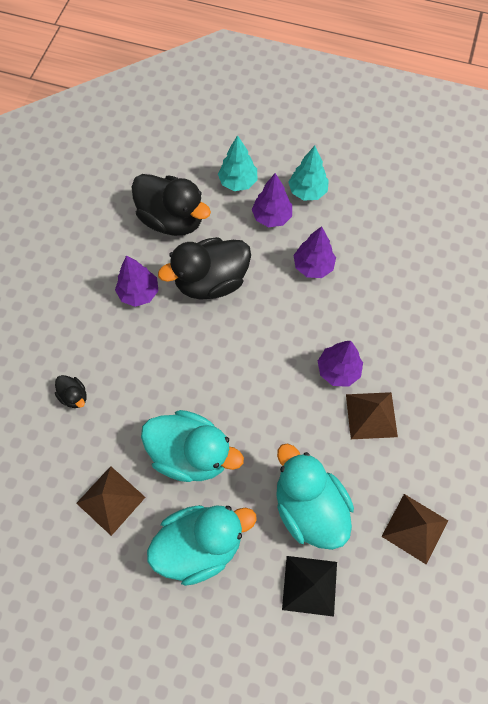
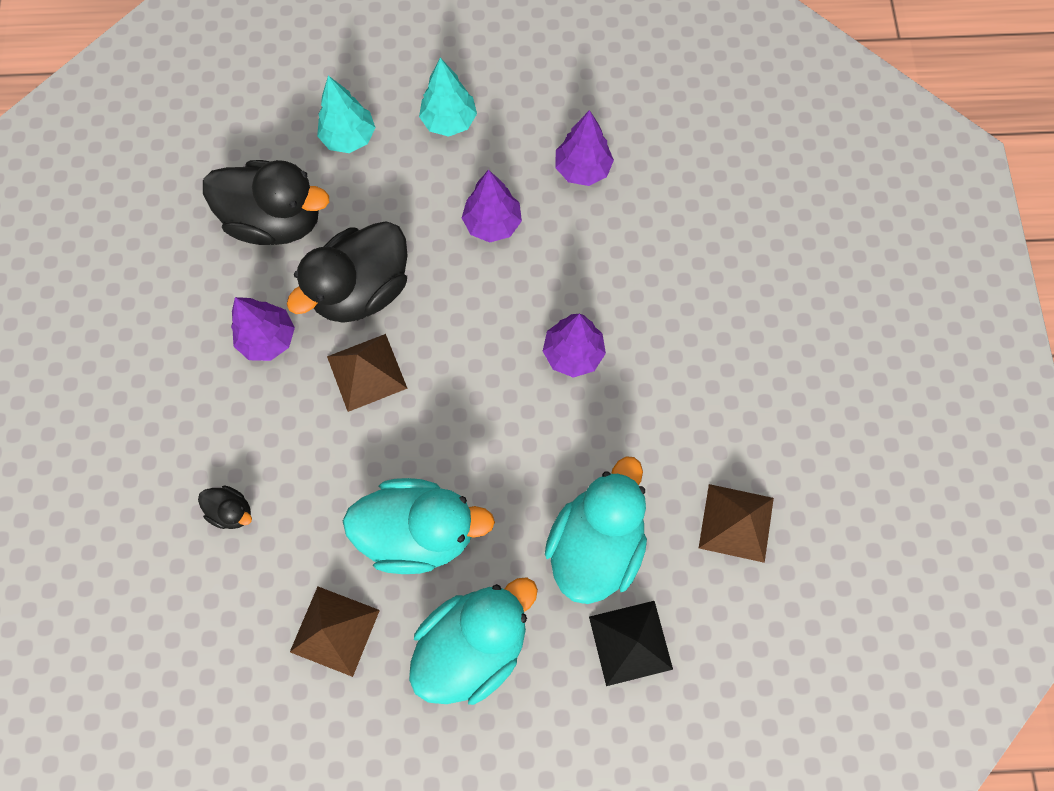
camera: 20 degrees left, 5 degrees up
purple tree [252,173,292,227] -> purple tree moved to [555,110,614,186]
turquoise duck [276,443,354,550] -> turquoise duck turned 75 degrees clockwise [545,456,647,604]
brown pyramid [346,392,398,439] -> brown pyramid moved to [327,334,408,412]

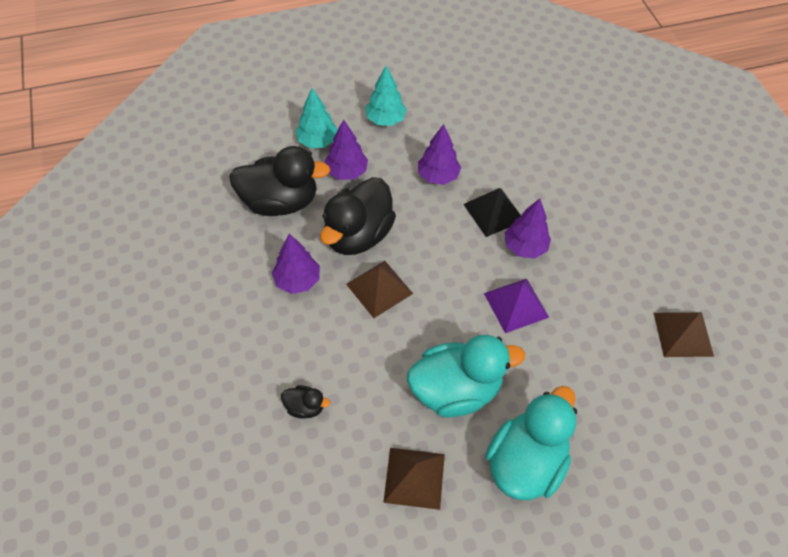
camera: 15 degrees left, 15 degrees down
turquoise duck [545,456,647,604] -> none
purple tree [555,110,614,186] -> purple tree moved to [324,119,368,180]
black pyramid [589,601,673,686] -> black pyramid moved to [463,188,521,237]
none -> purple pyramid [484,278,549,333]

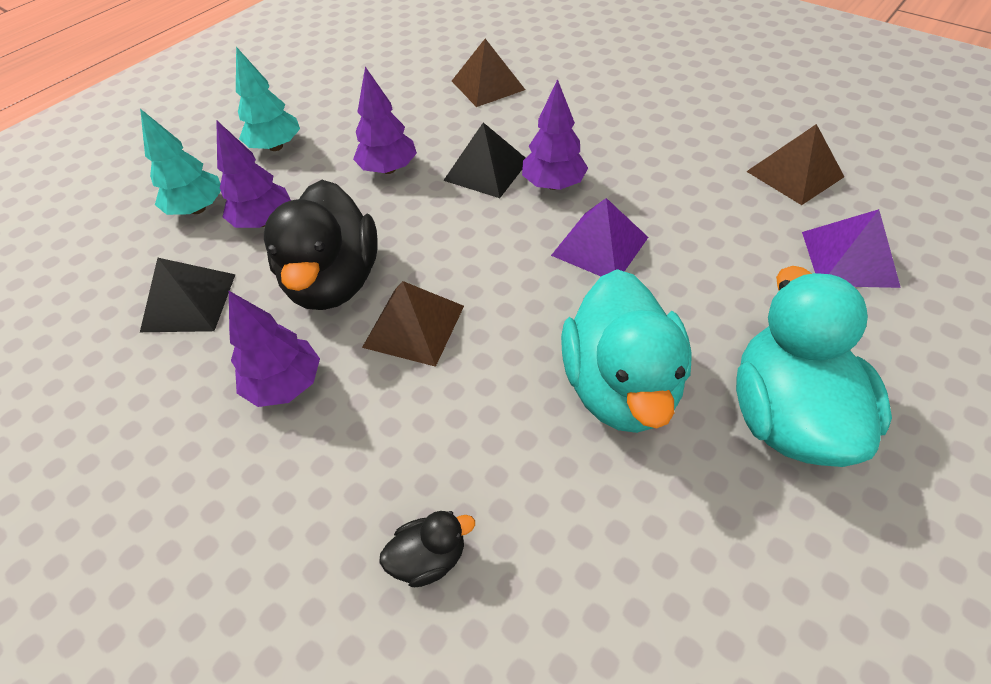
camera: 30 degrees left, 5 degrees down
black duck [229,146,330,216] -> black pyramid [140,258,236,332]
brown pyramid [383,448,445,510] -> brown pyramid moved to [452,39,525,107]
turquoise duck [407,335,525,418] -> turquoise duck turned 135 degrees clockwise [561,269,692,433]
none -> purple pyramid [802,209,901,288]

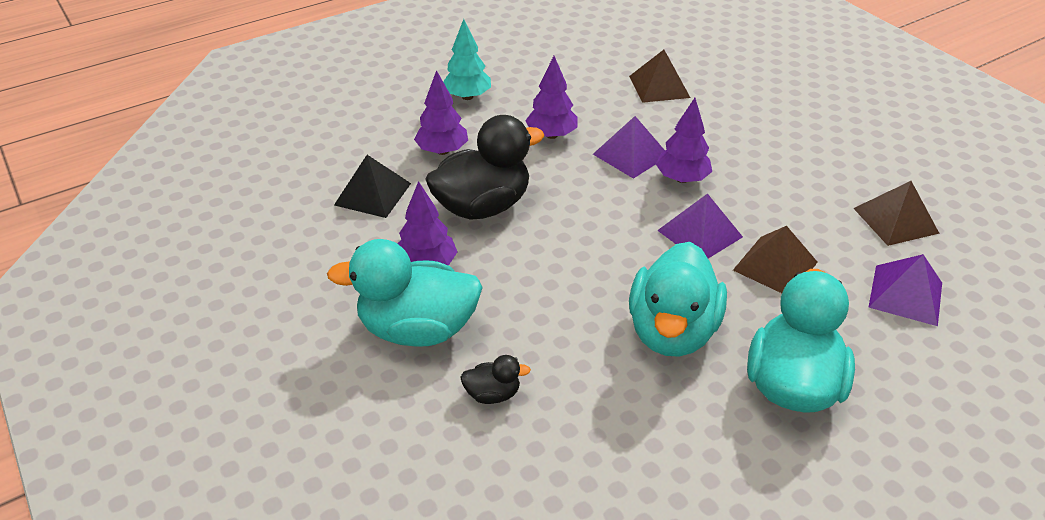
camera: 15 degrees right, 10 degrees down
turquoise tree [140,109,221,215] -> none
black duck [264,180,378,310] -> black duck turned 135 degrees counterclockwise [425,115,544,220]
brown pyramid [362,281,464,367] -> brown pyramid moved to [733,226,818,293]
black pyramid [443,122,525,198] -> purple pyramid [593,116,665,179]
none -> turquoise duck [327,239,483,347]

